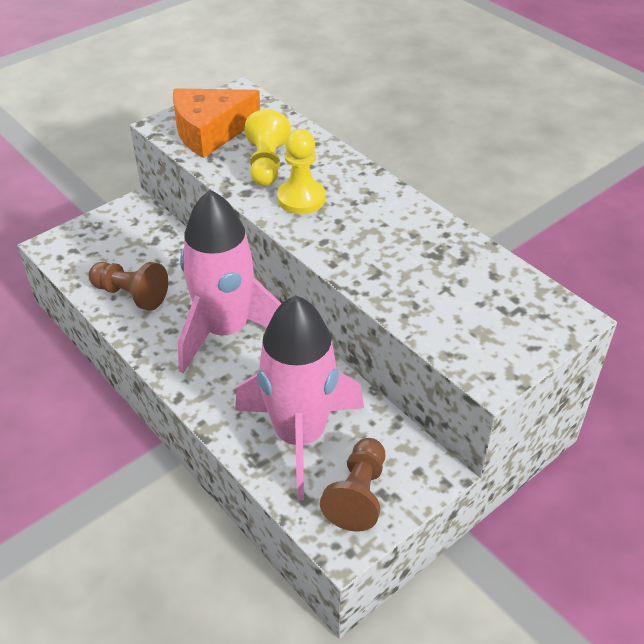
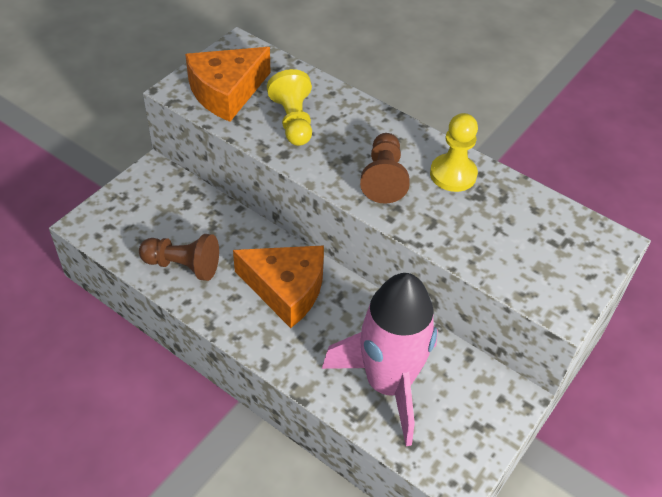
camera: 15 degrees left, 5 degrees up
pink rocket [178,190,282,373] -> orange cheese [233,245,324,328]
yellow pawn [277,129,326,214] -> yellow pawn moved to [430,113,478,192]
brown pawn [320,438,385,532] -> brown pawn moved to [360,133,410,204]

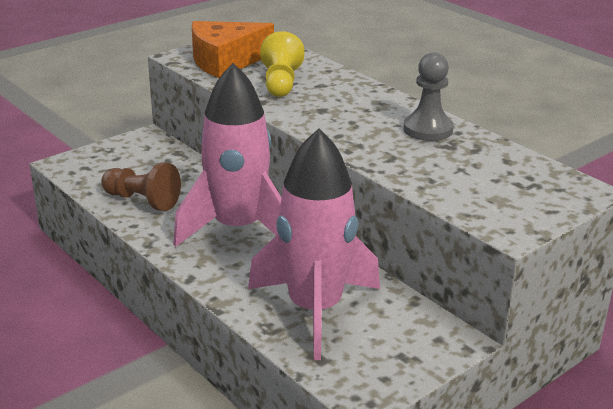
camera: 15 degrees right, 20 degrees down
orange cheese [233,245,324,328] -> pink rocket [173,63,282,247]
brown pawn [360,133,410,204] -> none
yellow pawn [430,113,478,192] -> grey pawn [403,52,454,141]

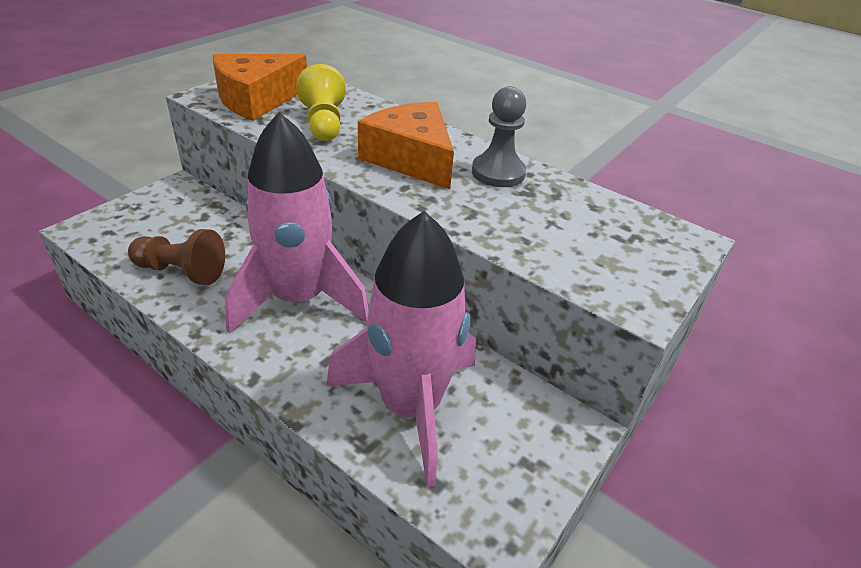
camera: 15 degrees left, 10 degrees up
none -> orange cheese [358,102,454,189]

